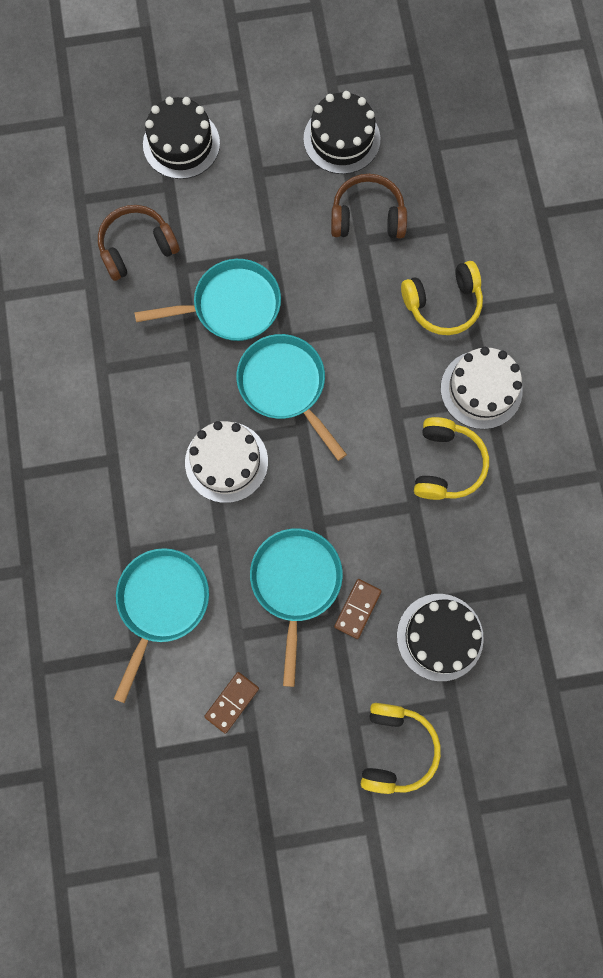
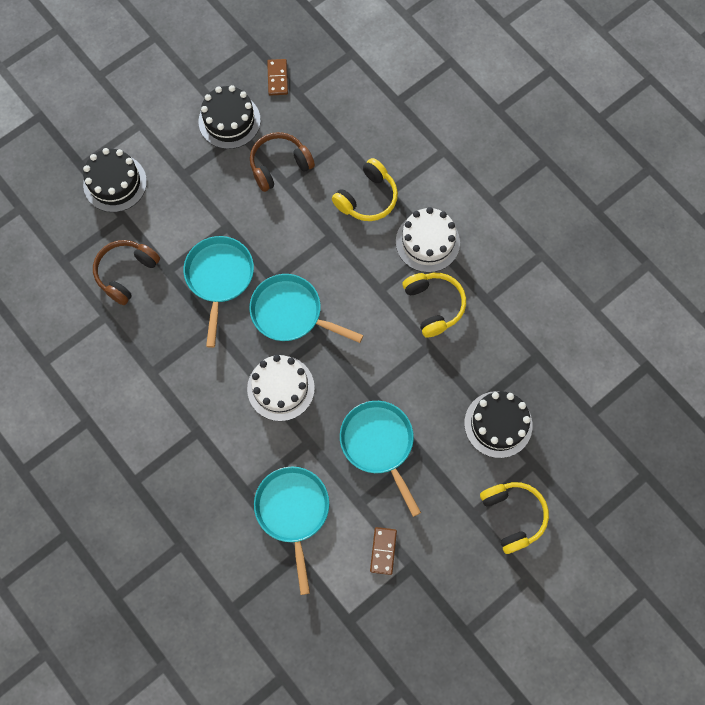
camera: 30 degrees left, 5 degrees down
turquoise pan [134,259,281,341] -> turquoise pan turned 45 degrees counterclockwise [184,236,254,348]
brown domino [334,579,382,639] -> brown domino moved to [267,59,288,96]

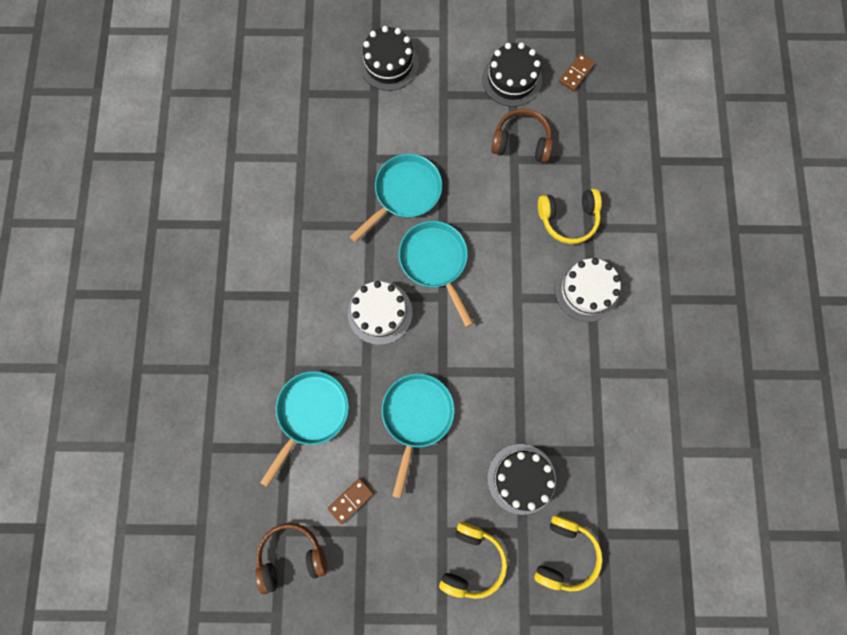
camera: 40 degrees right, 5 degrees up
brown headphones [93,240,160,305] -> brown headphones moved to [255,523,327,595]
yellow headphones [403,273,466,338] -> yellow headphones moved to [534,515,603,591]

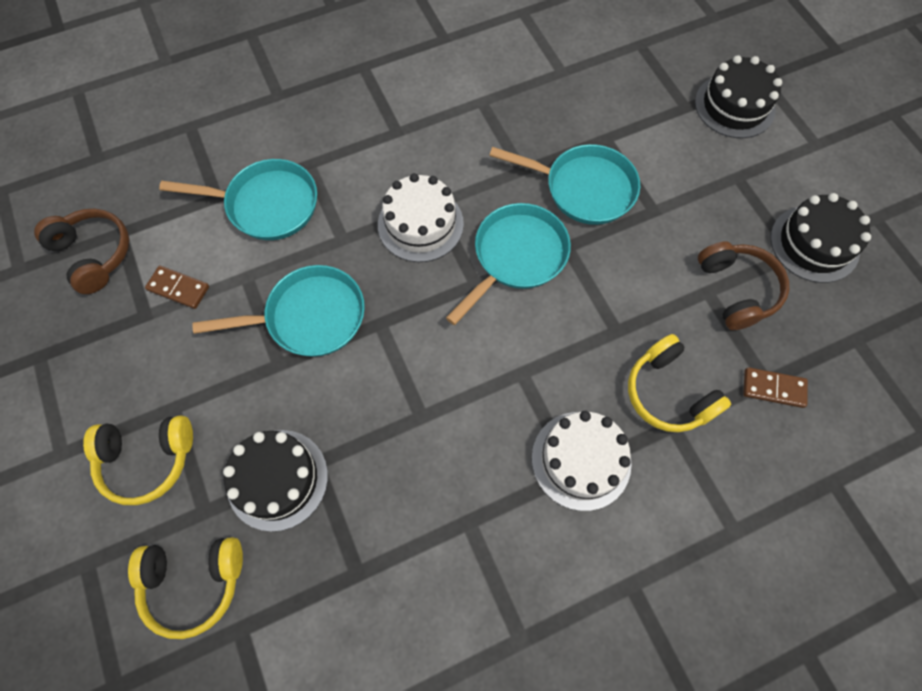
camera: 65 degrees right, 10 degrees down
brown domino [559,53,595,91] -> brown domino moved to [743,367,808,408]

